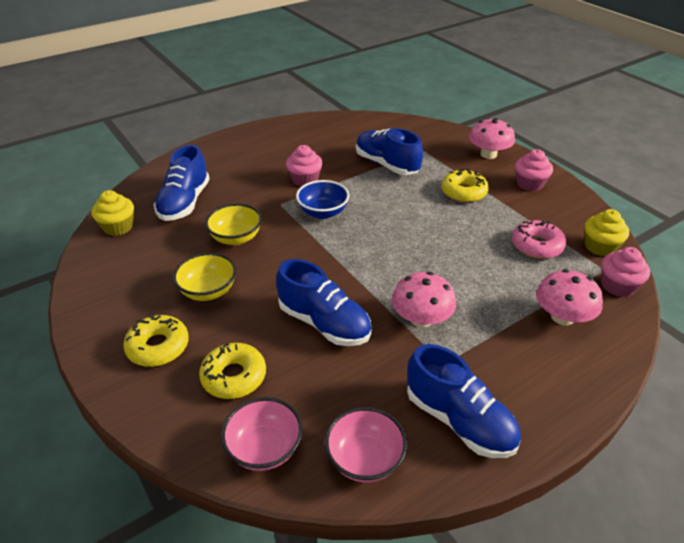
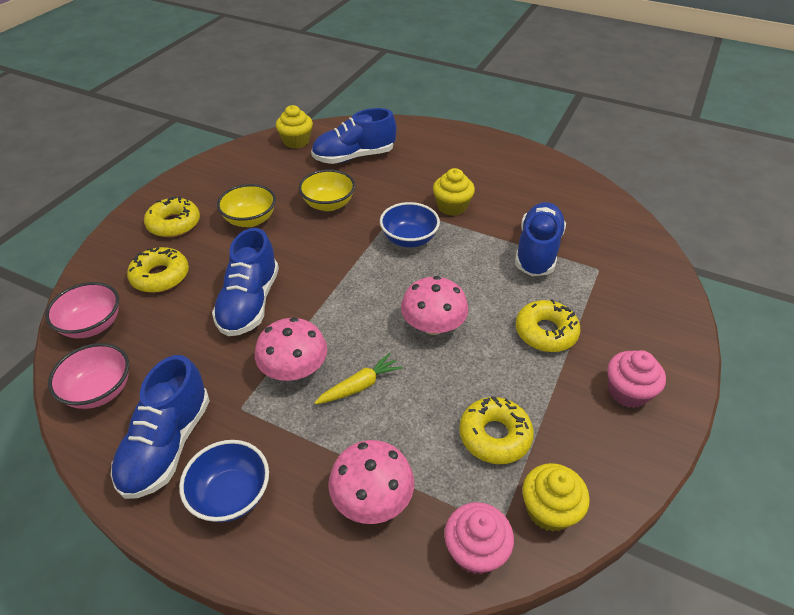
camera: 60 degrees right, 5 degrees up
pink cupcake [286,145,322,186] -> yellow cupcake [433,168,475,216]
pink mushroom [469,118,515,159] -> pink mushroom moved to [401,276,468,335]
pink donut [512,220,566,259] -> yellow donut [459,396,534,464]
none -> blue bowl [179,440,269,522]
none -> yellow carrot [315,353,403,404]

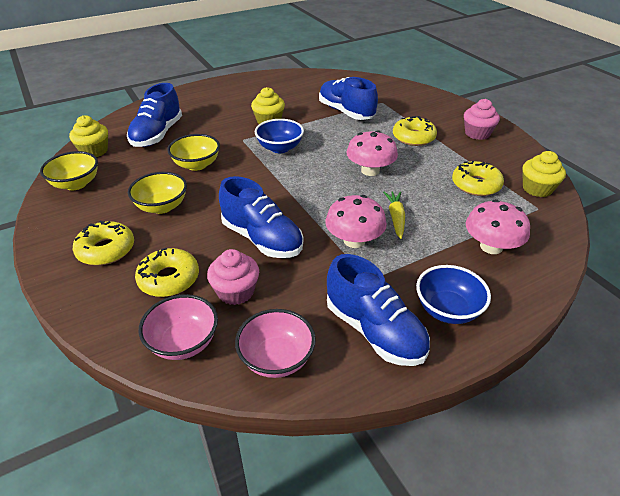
camera: 55 degrees left, 5 degrees down
pink cupcake [444,502,514,575] -> pink cupcake moved to [207,249,259,305]
none -> yellow bowl [40,151,98,190]

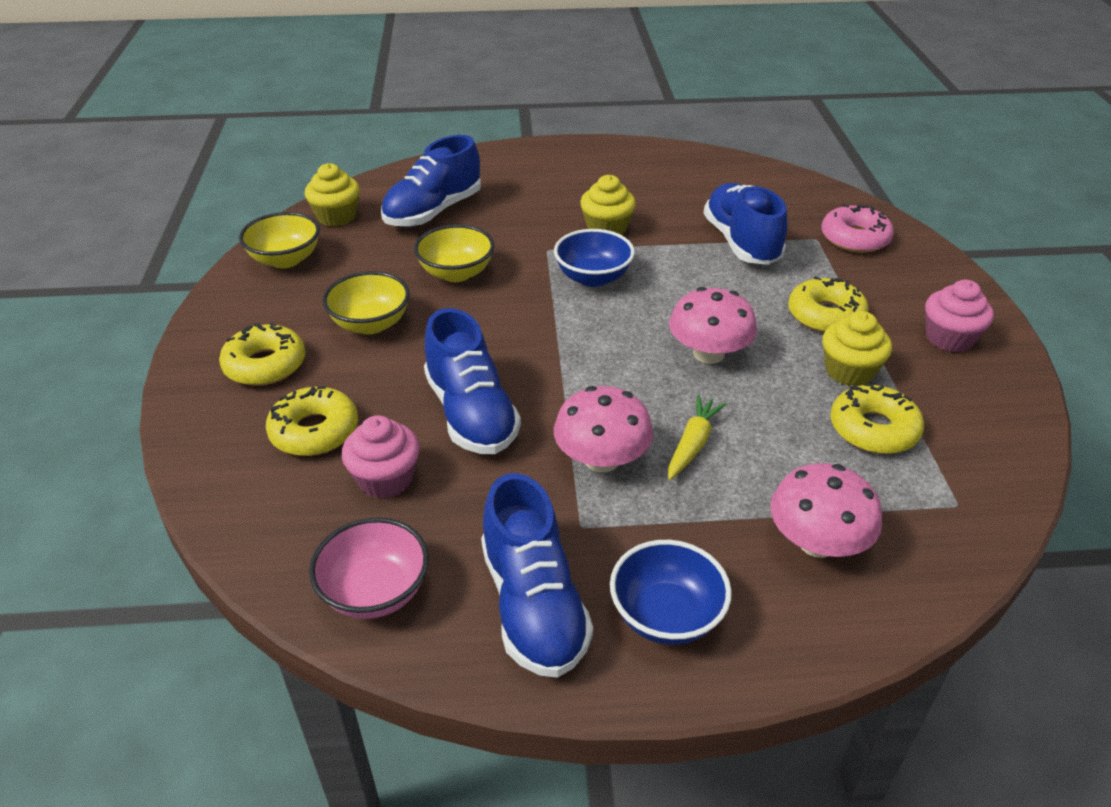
camera: 25 degrees right, 0 degrees up
pink bowl [139,294,218,360] -> none
yellow cupcake [522,151,566,197] -> yellow cupcake moved to [822,311,892,386]
none -> pink donut [822,204,894,253]

